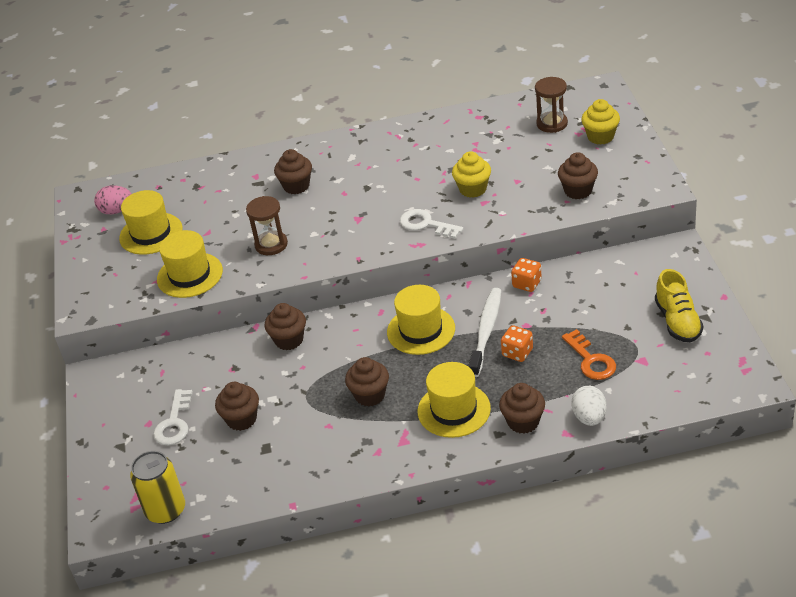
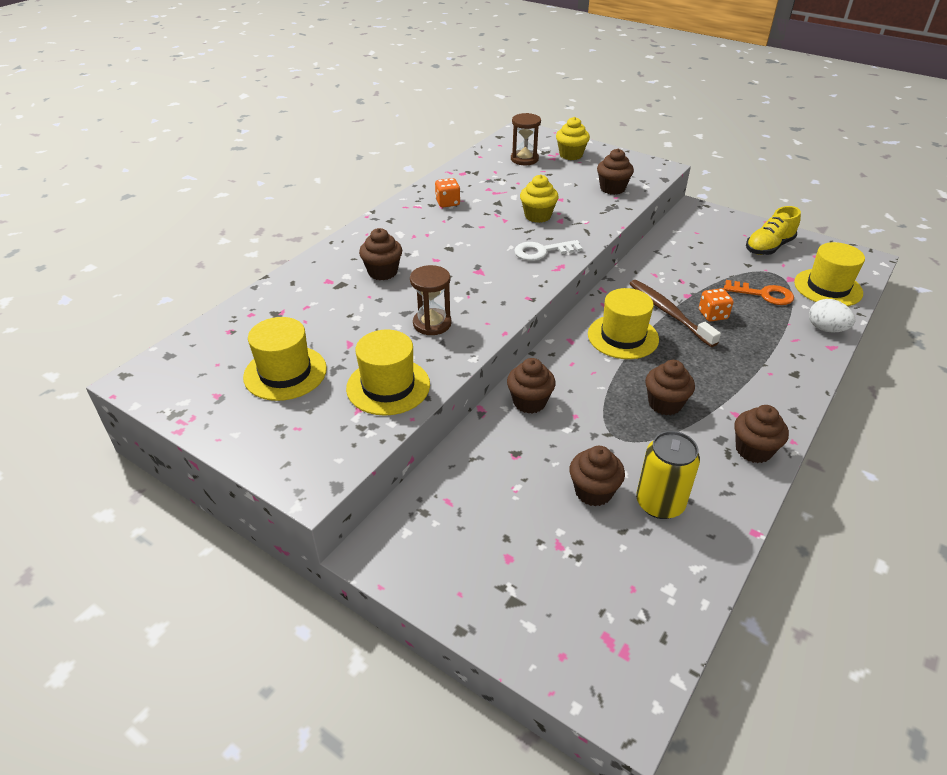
camera: 50 degrees left, 0 degrees up
pink egg [94,185,132,214] -> none
yellow can [130,451,185,524] -> yellow can moved to [636,431,700,519]
white key [153,389,193,445] -> none
yellow hat [418,362,491,438] -> yellow hat moved to [794,242,865,306]
white toothbrush [468,288,501,377] -> brown toothbrush [629,280,721,347]
brown cupcake [499,383,545,434] -> brown cupcake moved to [734,405,789,463]
orange dice [511,258,542,292] -> orange dice moved to [435,178,460,207]
yellow shoe [655,269,704,342] -> yellow shoe turned 105 degrees clockwise [746,206,801,255]

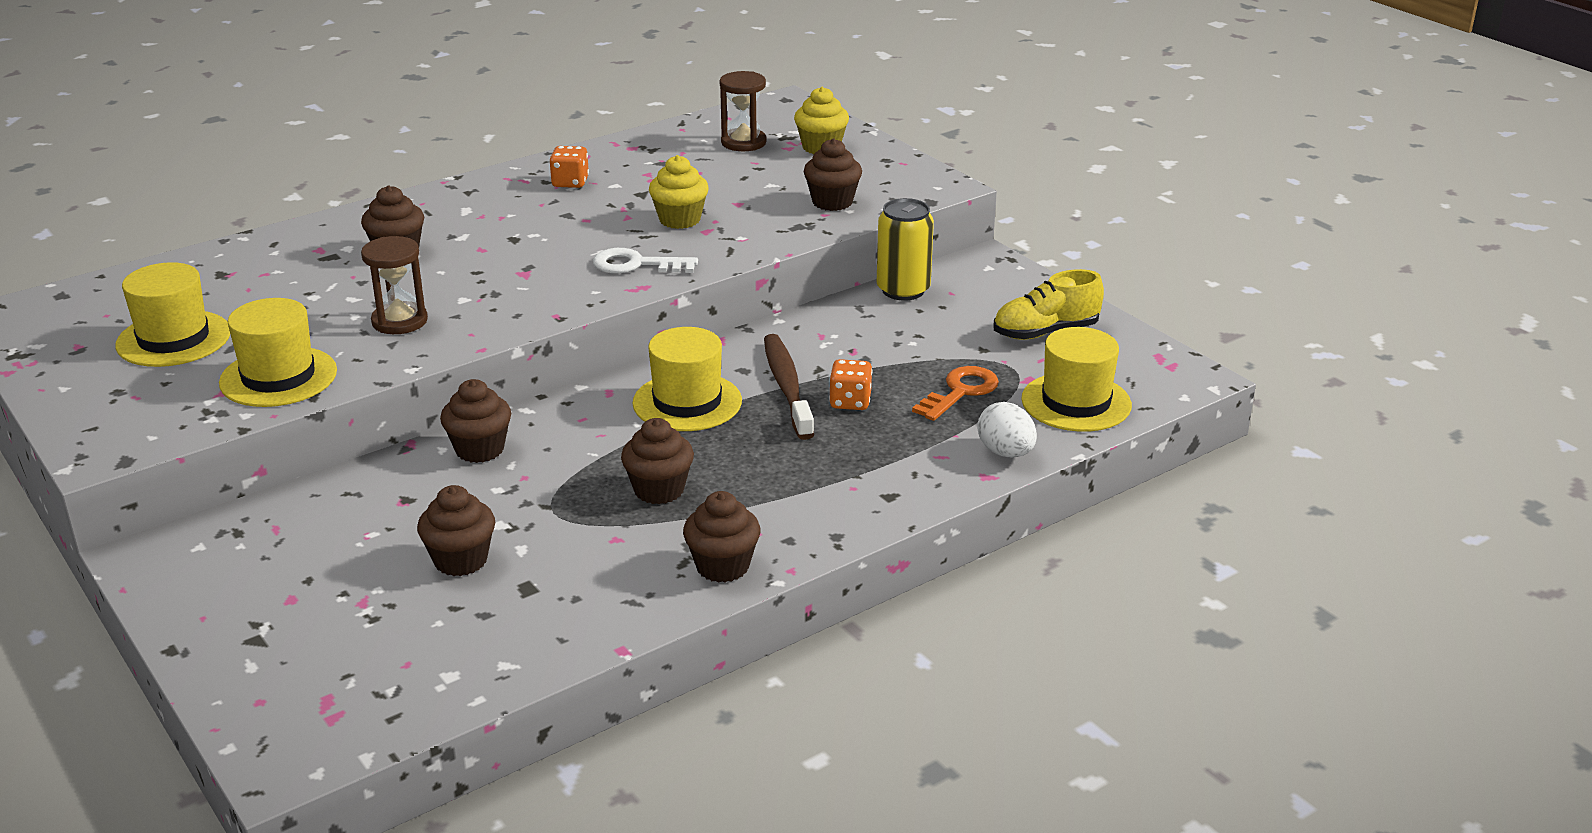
camera: 20 degrees right, 10 degrees down
yellow can [636,431,700,519] -> yellow can moved to [877,198,934,301]
orange key [724,280,794,305] -> orange key turned 90 degrees counterclockwise [912,366,999,421]

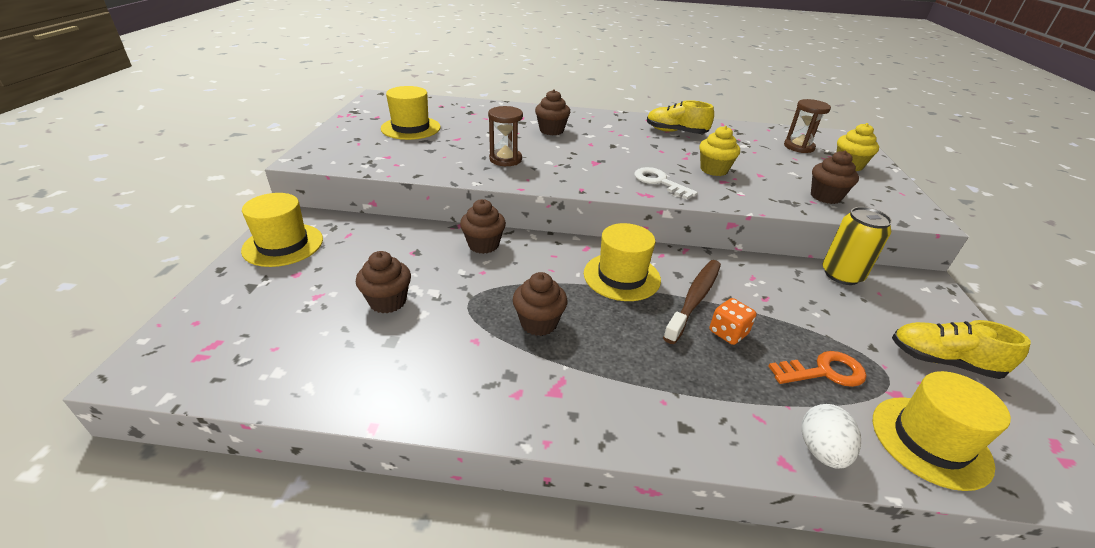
camera: 40 degrees right, 5 degrees up
yellow hat [219,298,337,407] -> yellow hat moved to [241,193,323,267]
orange dice [549,146,589,188] -> yellow shoe [647,100,714,134]
brown cupcake [683,491,760,583] -> none

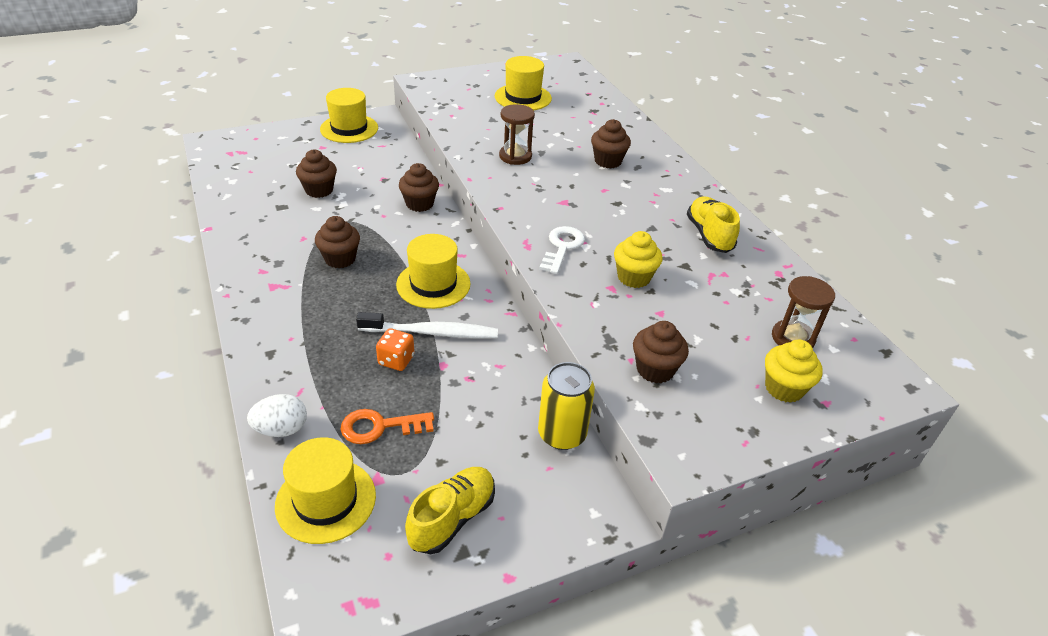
camera: 60 degrees right, 5 degrees up
brown toothbrush [663,260,721,344] -> white toothbrush [356,312,498,339]
orange key [768,351,866,387] -> orange key turned 120 degrees clockwise [340,409,434,444]
yellow shoe [892,320,1031,379] -> yellow shoe turned 45 degrees clockwise [405,467,495,554]

